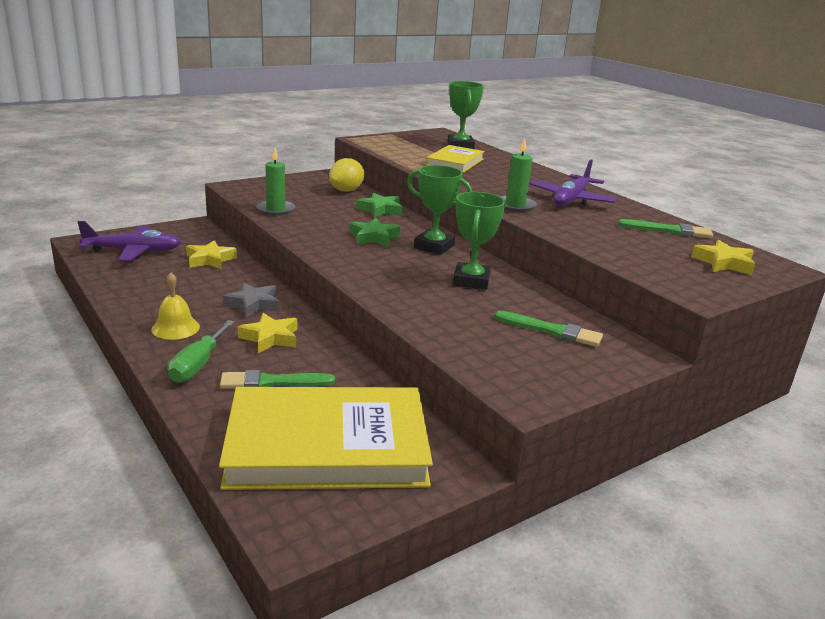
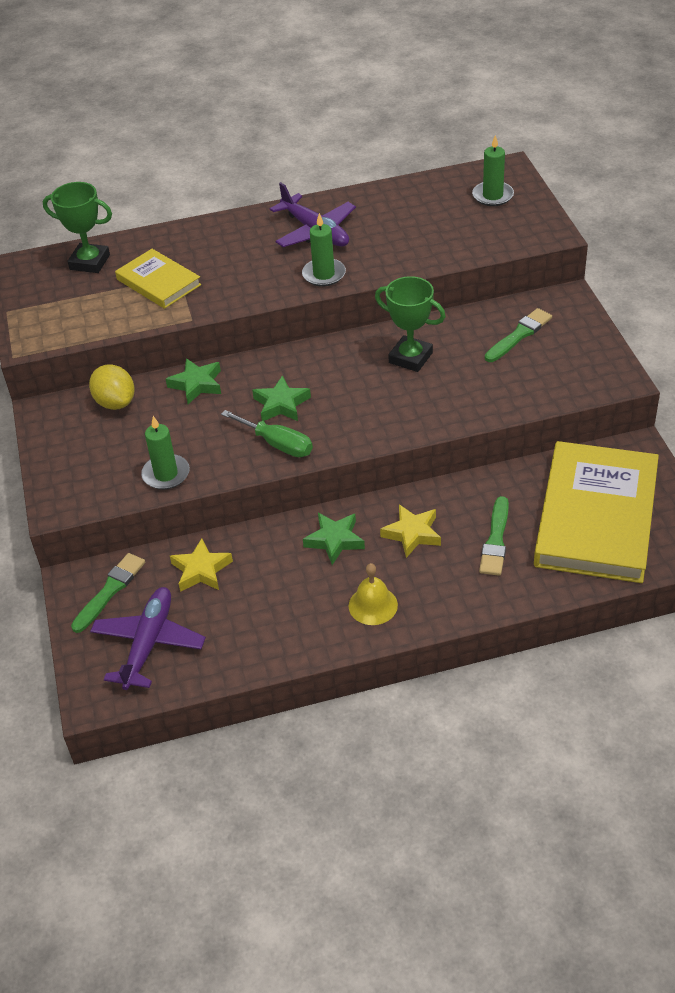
camera: 65 degrees left, 20 degrees up
green screwdriver [168,320,235,383] -> green screwdriver moved to [221,410,313,457]
grey star [223,282,280,318] -> green star [303,513,365,565]
green trophy [407,165,472,255] -> none
green brush [618,219,713,238] -> green brush moved to [71,553,145,633]
yellow star [691,240,755,275] -> green candle [472,135,514,206]

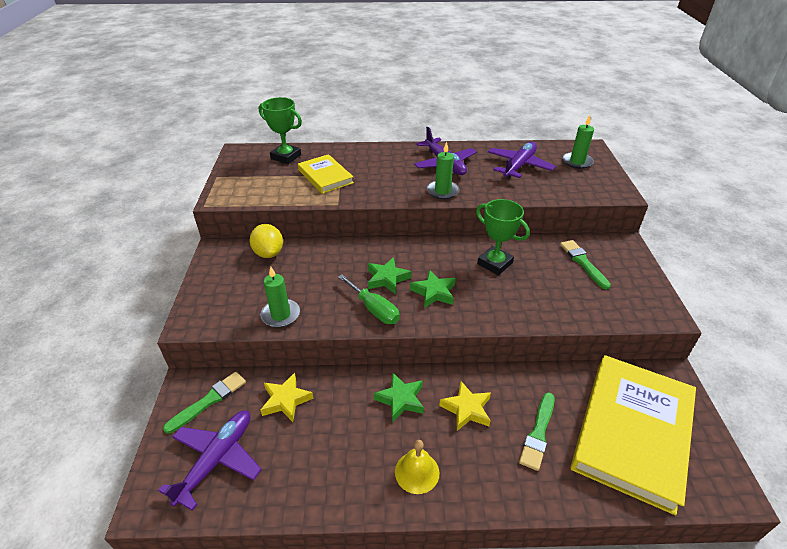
camera: 10 degrees right, 5 degrees down
green star [166,358,221,404] -> green star moved to [410,270,456,308]
green brush [485,308,552,362] -> green brush turned 75 degrees counterclockwise [560,240,611,290]
none -> purple plane [488,142,556,179]

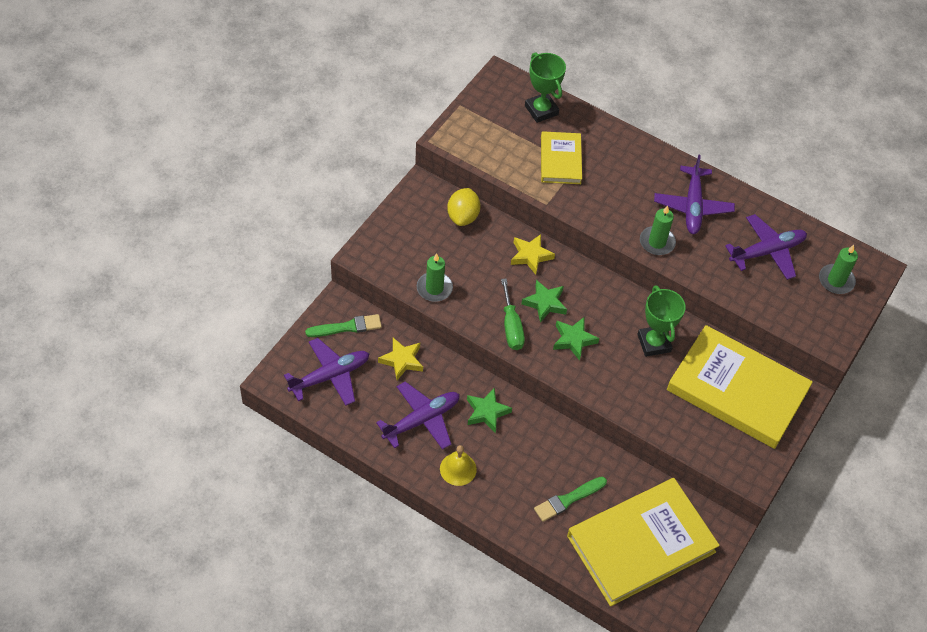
camera: 30 degrees right, 15 degrees up
yellow star [439,381,491,431] -> yellow star moved to [511,234,555,275]
green brush [560,240,611,290] -> yellow book [667,325,813,449]
none -> purple plane [376,381,460,450]

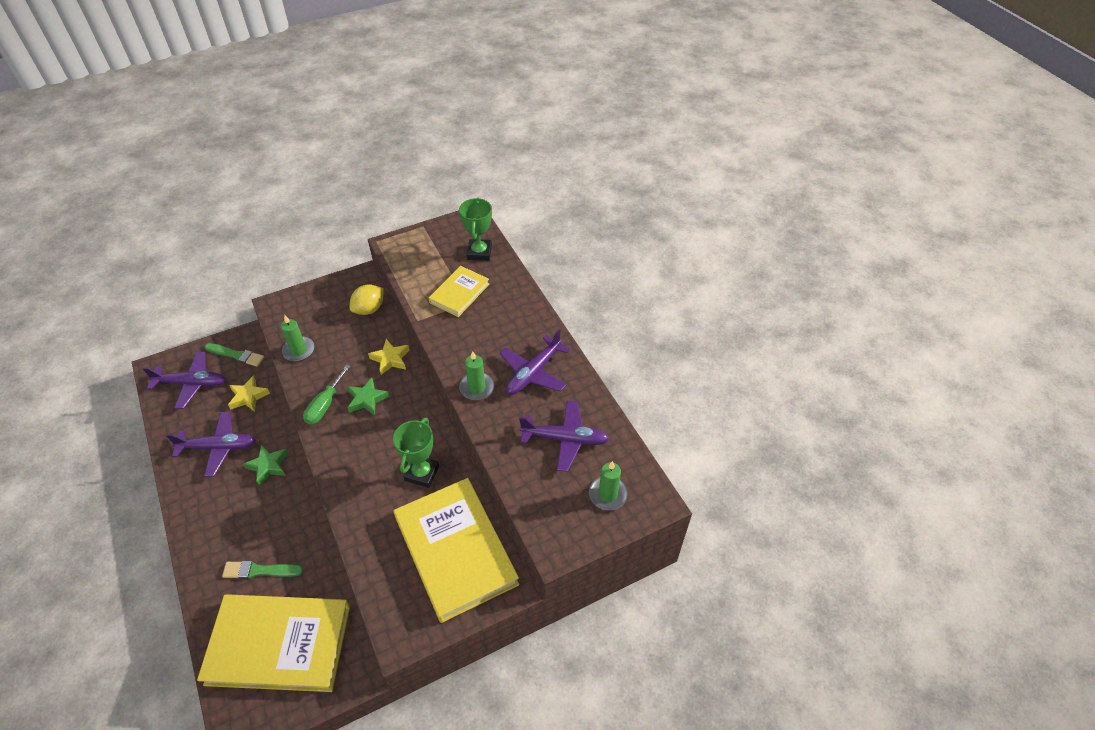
camera: 35 degrees right, 5 degrees down
yellow bell [440,445,477,486] -> none
green star [553,317,599,361] -> none

